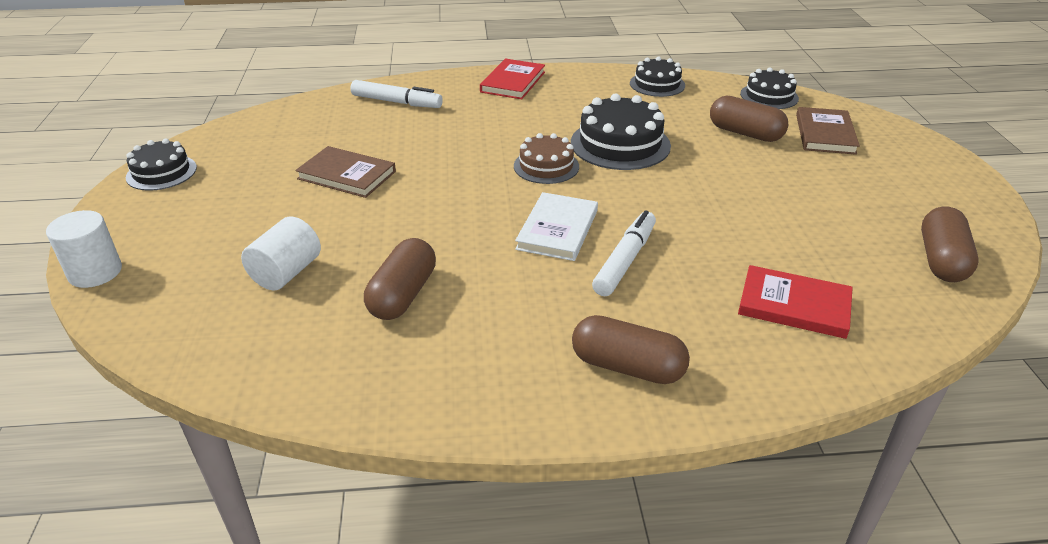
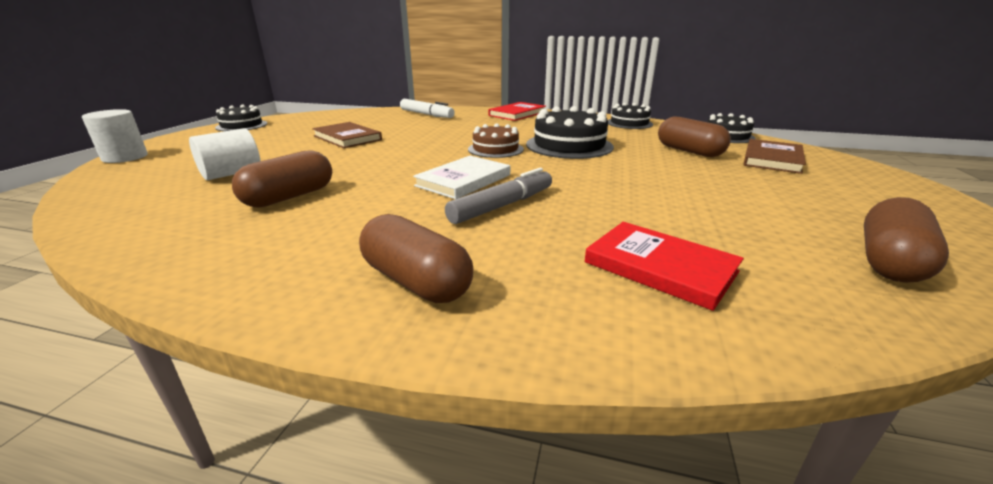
camera: 20 degrees right, 10 degrees down
white marker [592,210,656,296] -> grey marker [445,168,552,224]

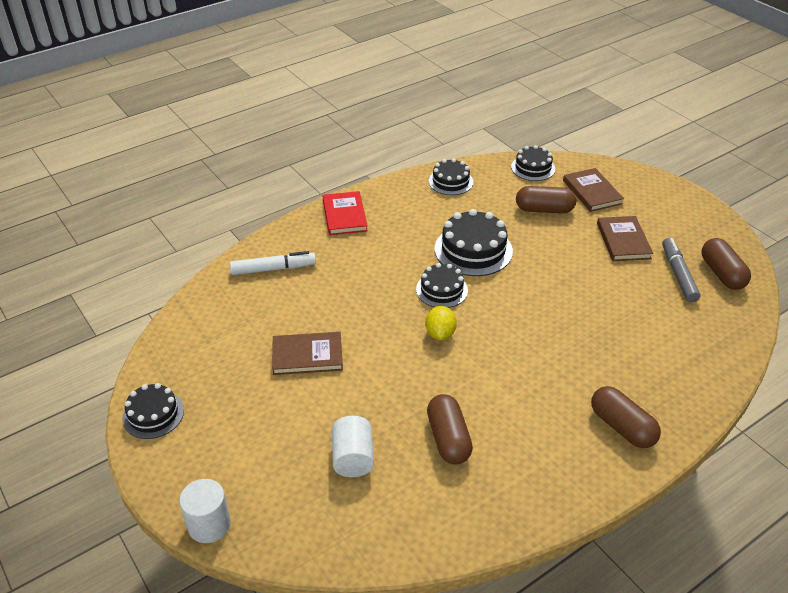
camera: 50 degrees left, 15 degrees up
brown capsule [359,214,473,303] -> brown capsule turned 60 degrees clockwise [591,386,661,448]
white book [413,156,510,199] -> none
grey marker [445,168,552,224] -> grey marker moved to [662,238,701,302]
brown cake [468,123,524,158] -> black cake [416,263,468,308]
red book [585,222,744,311] -> none
none -> yellow lemon [425,306,457,340]
none -> brown book [597,216,653,261]

